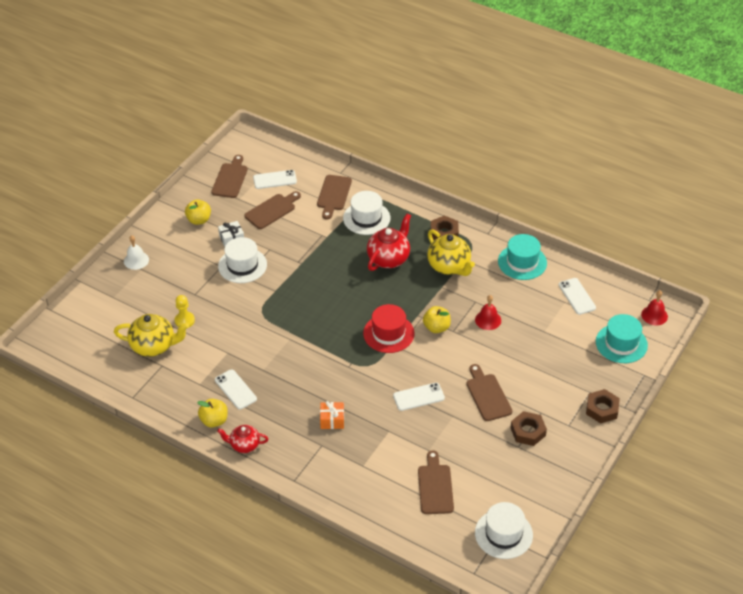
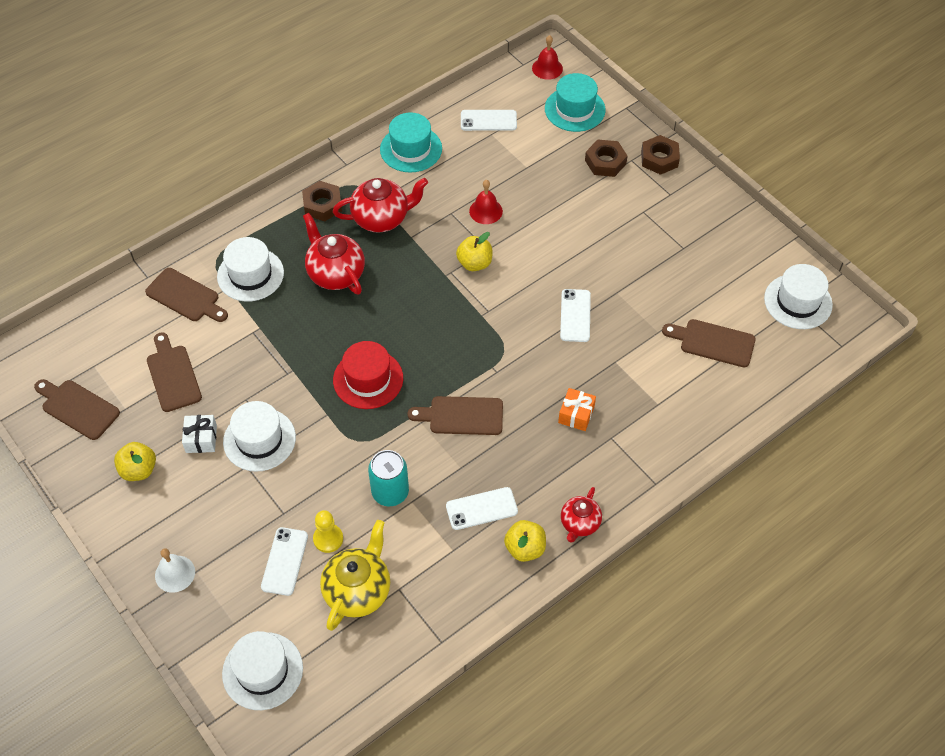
camera: 70 degrees left, 10 degrees up
white phone [253,170,297,189] -> white phone moved to [261,527,308,596]
red hat [363,304,415,353] -> red hat moved to [333,341,403,409]
yellow teapot [427,229,475,276] -> red teapot [333,178,428,233]
brown cutting board [466,364,512,421] -> brown cutting board moved to [407,396,503,435]
brown nut [510,411,547,446] -> brown nut moved to [585,139,628,177]
none -> white hat [222,631,303,710]
none -> turquoise can [368,450,409,506]

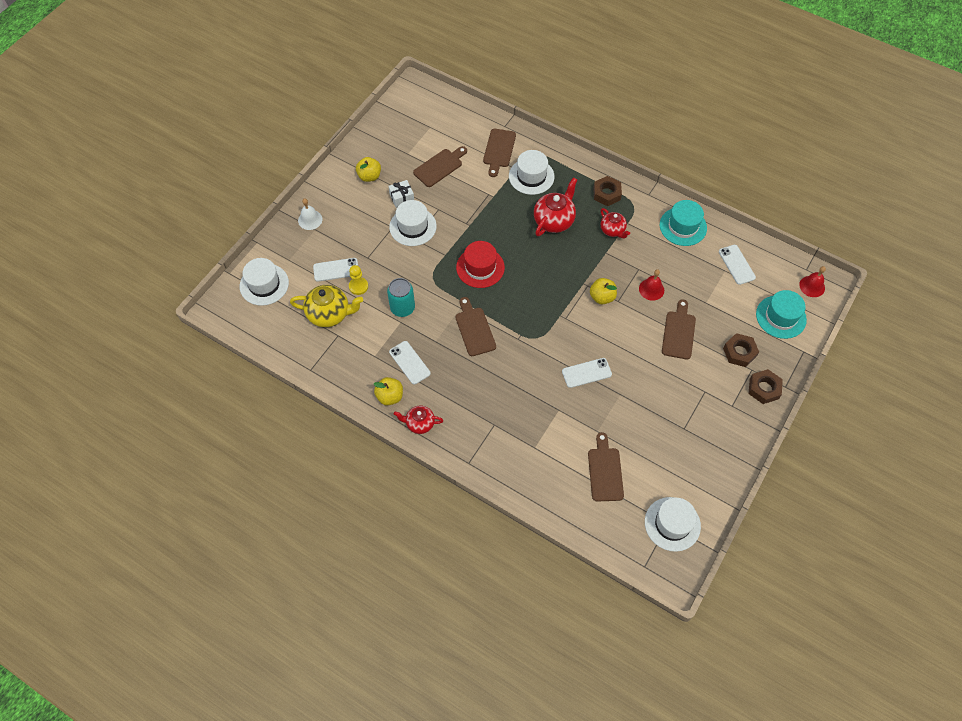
camera: 70 degrees right, 5 degrees up
brown cutting board [34,379,120,440] -> brown cutting board moved to [662,299,696,359]
red teapot [333,178,428,233] -> red teapot [601,208,630,239], size x0.62
orange gift [558,388,596,431] -> none

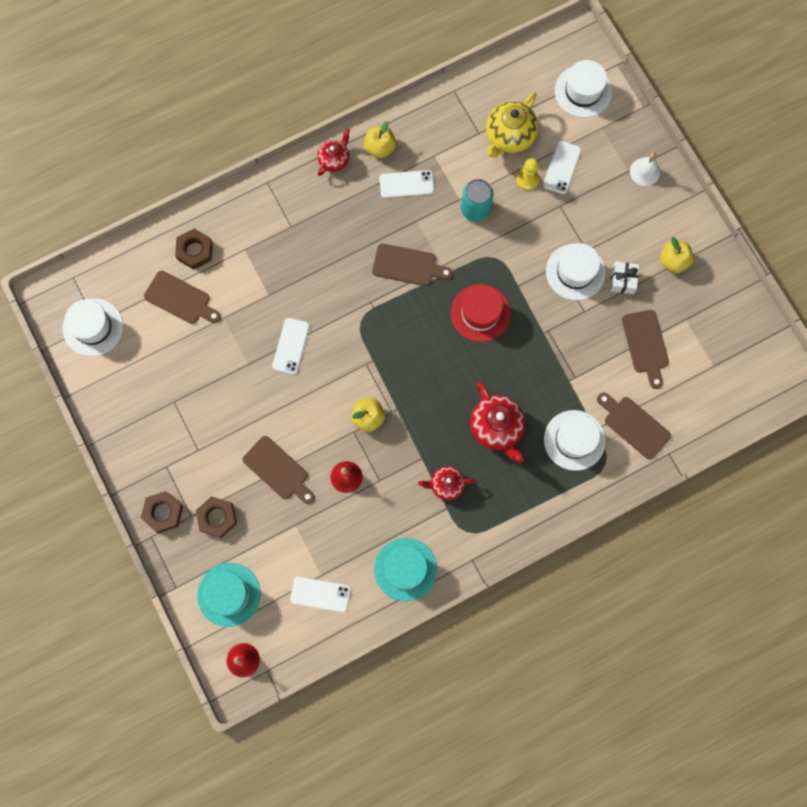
camera: 120 degrees right, 15 degrees up
brown nut [593,176,622,206] -> brown nut moved to [175,228,213,270]

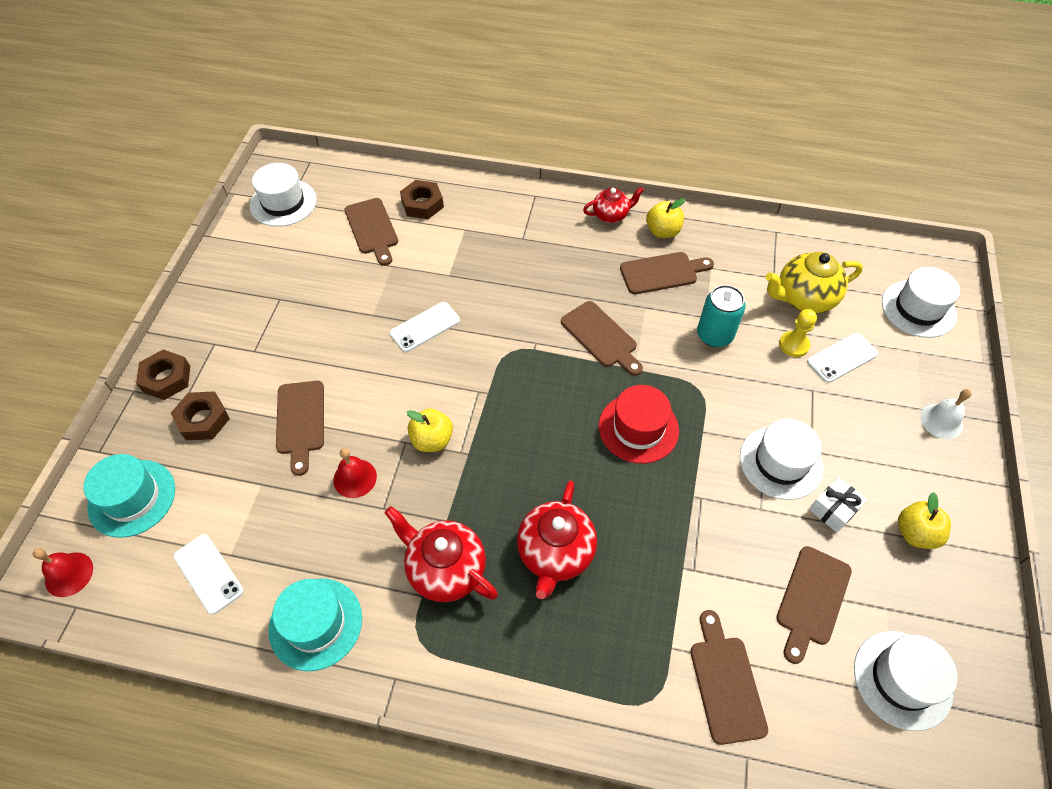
camera: 40 degrees right, 20 degrees down
white phone [379,170,434,198] -> brown cutting board [620,252,714,294]
red teapot [418,466,476,500] -> red teapot [385,506,498,602], size x1.62
white hat [544,410,606,471] -> white hat moved to [854,631,957,731]

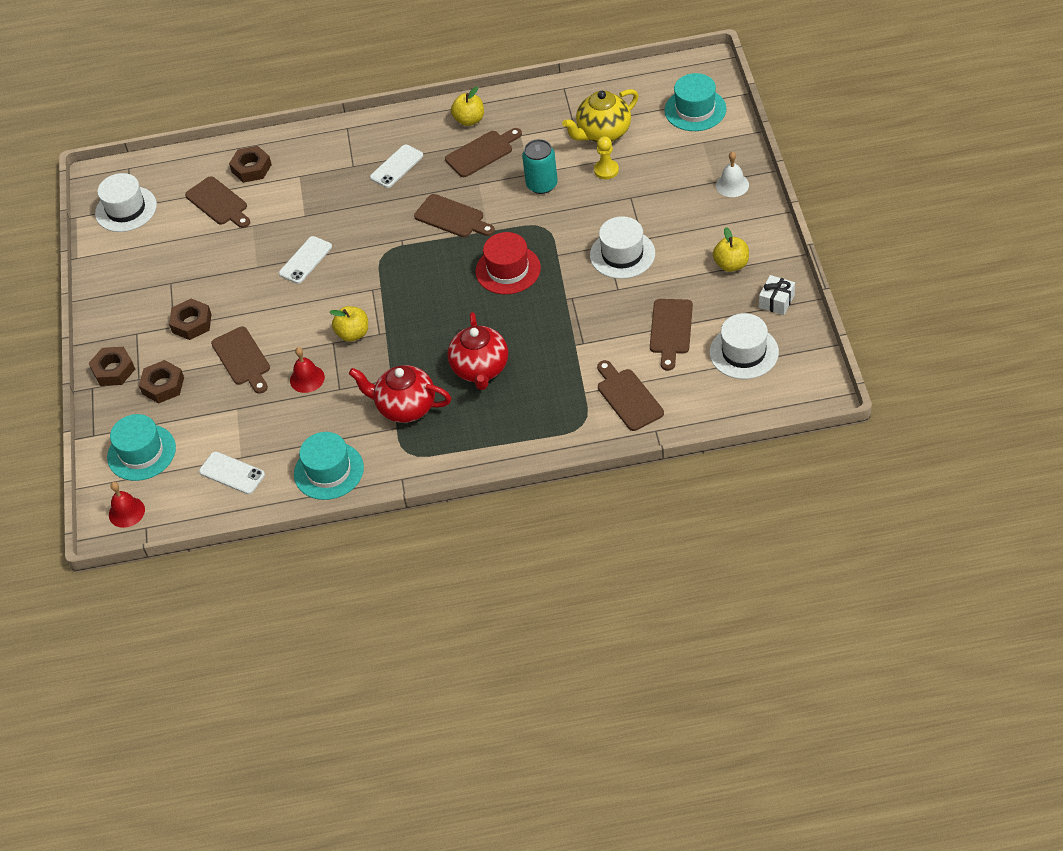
camera: 15 degrees left, 5 degrees down
red teapot [583,187,644,223] -> none
white phone [807,333,878,383] -> white phone moved to [370,145,423,188]
white gift [809,477,867,533] -> white gift moved to [759,275,795,315]
white hat [882,267,960,338] -> turquoise hat [664,73,726,131]
none -> brown nut [169,299,211,340]

